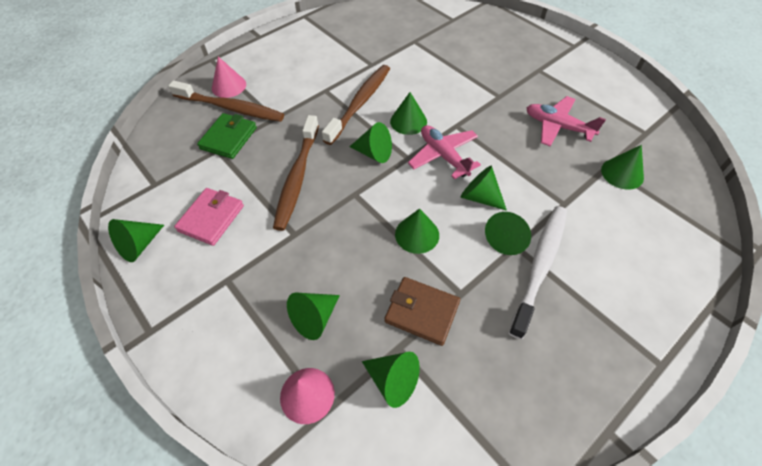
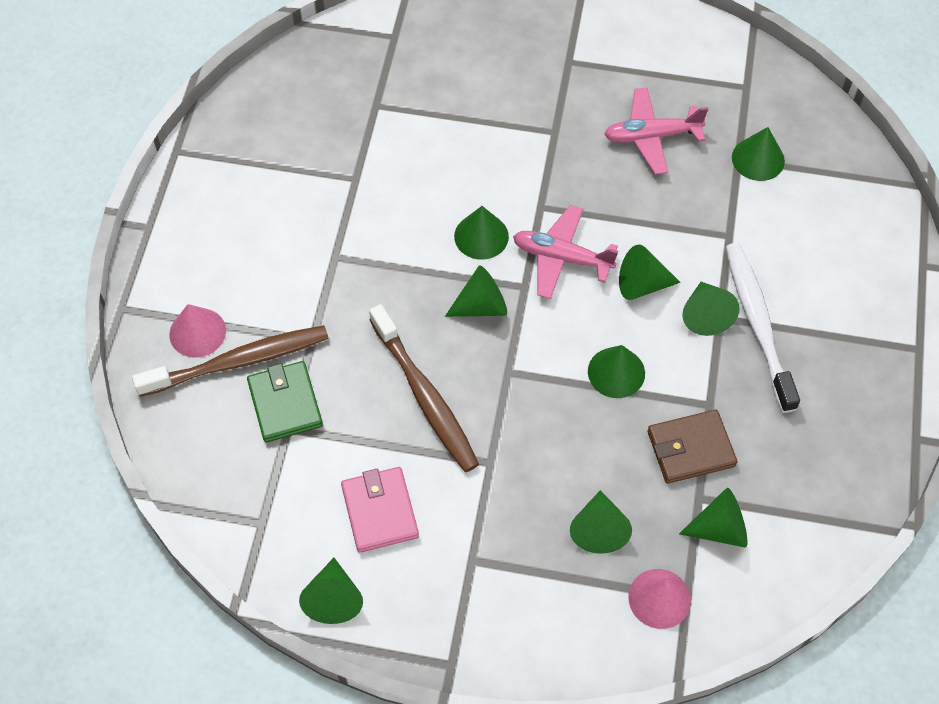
camera: 40 degrees left, 5 degrees up
brown toothbrush [322,65,390,145] -> none

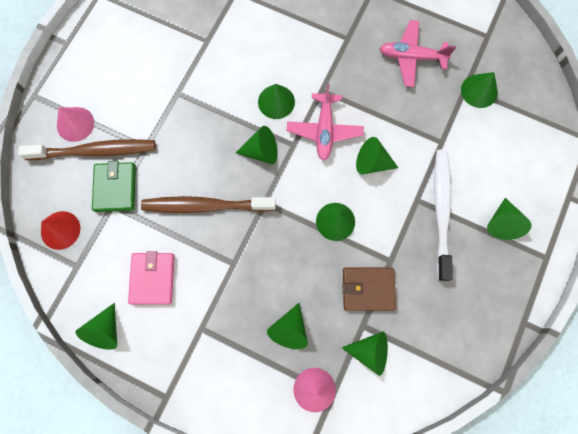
camera: 15 degrees right, 15 degrees up
brown toothbrush [369,304,479,472] -> brown toothbrush turned 105 degrees clockwise [141,196,276,213]
pink plane [513,205,618,299] -> pink plane turned 120 degrees counterclockwise [287,84,364,161]
green cone [682,282,740,336] -> green cone moved to [487,198,531,240]
none -> red cone [41,211,80,250]

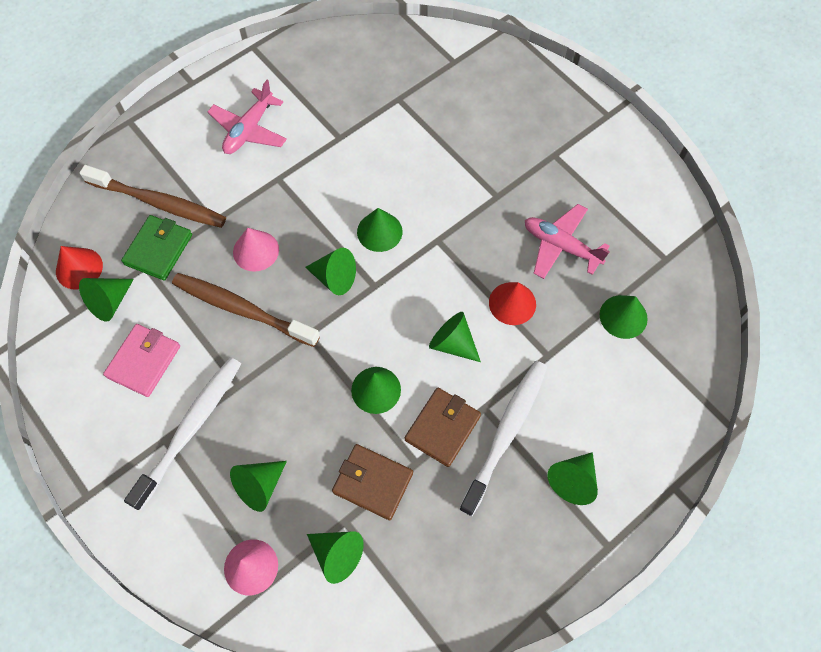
camera: 25 degrees right, 10 degrees down
pink cone [57,107,94,142] -> pink cone moved to [233,228,279,272]
green cone [75,303,117,350] -> green cone moved to [79,278,134,321]
pink plane [287,84,364,161] -> pink plane moved to [208,80,287,154]
none -> white toothbrush [124,357,241,511]
none -> brown wallet [405,388,481,467]
none -> red cone [489,282,536,325]

